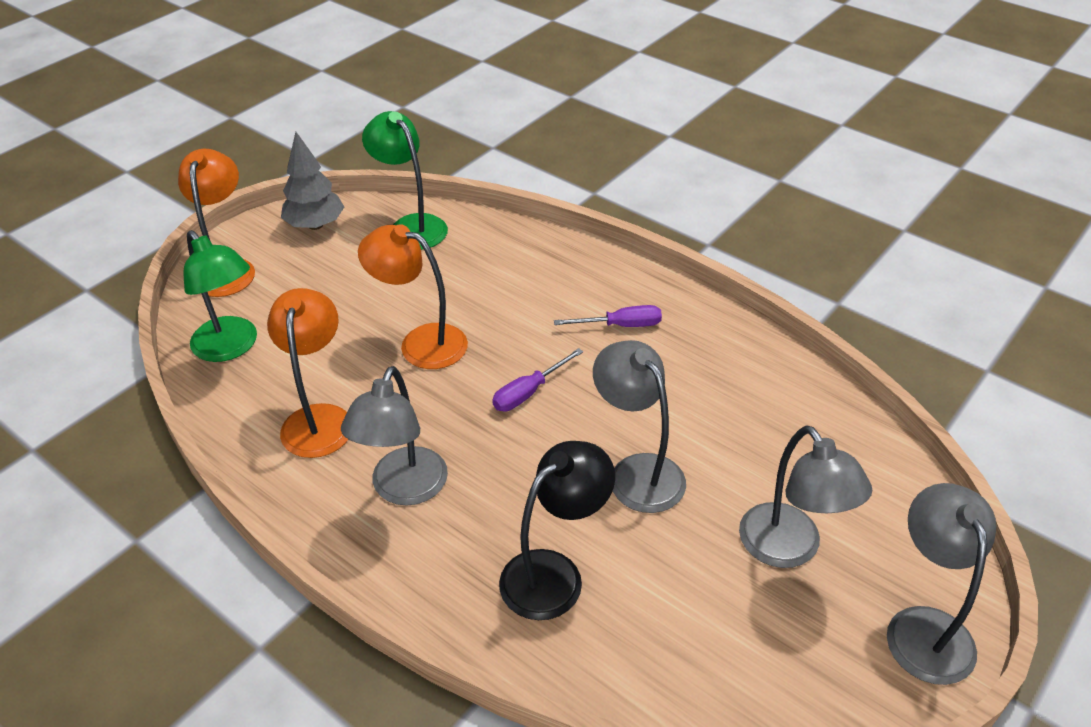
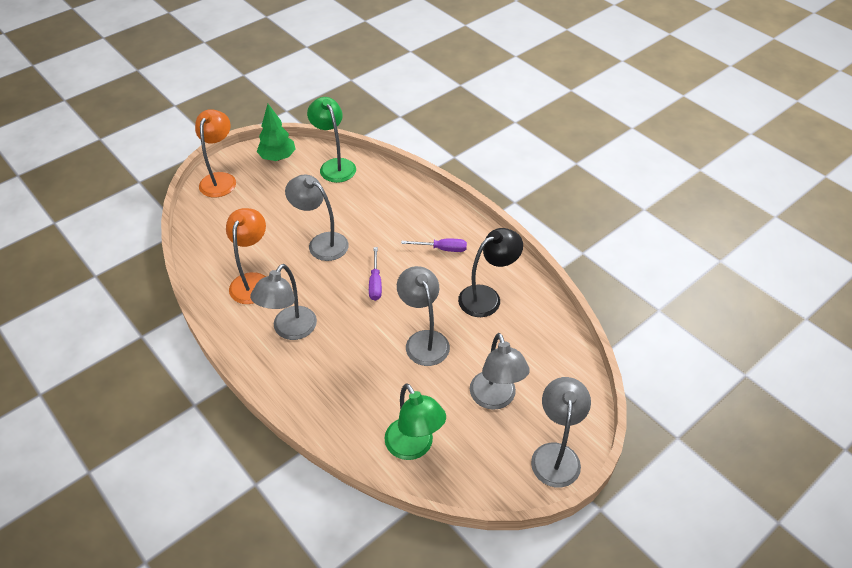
camera: 10 degrees right, 5 degrees up
green lamp [183,230,257,362] -> green lamp moved to [384,384,446,460]
grey tree [281,132,344,230] -> green tree [257,104,296,161]
orange lamp [358,224,468,369] -> grey lamp [285,174,349,261]
purple screwdriver [492,348,583,411] -> purple screwdriver turned 60 degrees counterclockwise [369,247,382,301]
black lamp [499,441,615,620] -> black lamp moved to [458,228,523,317]

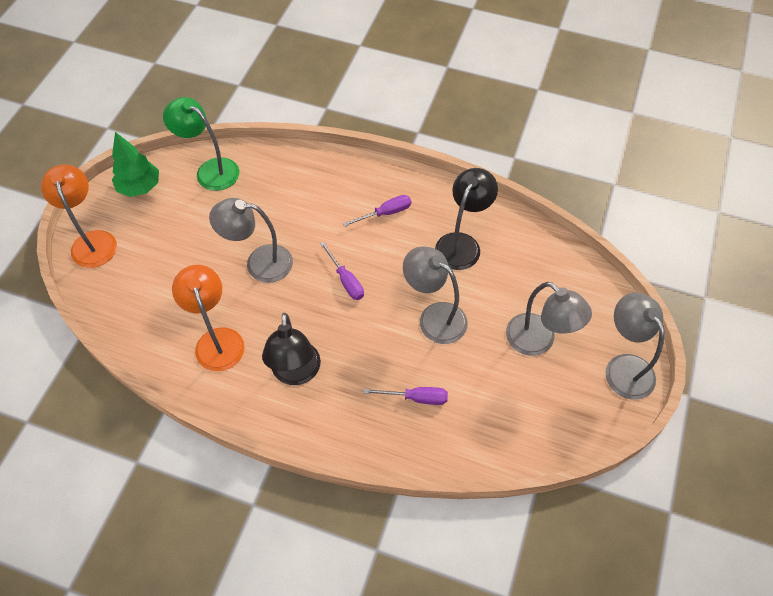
camera: 30 degrees left, 10 degrees up
grey lamp [250,264,317,340] -> black lamp [262,313,321,385]
green lamp [384,384,446,460] -> none
none -> purple screwdriver [364,387,448,405]

